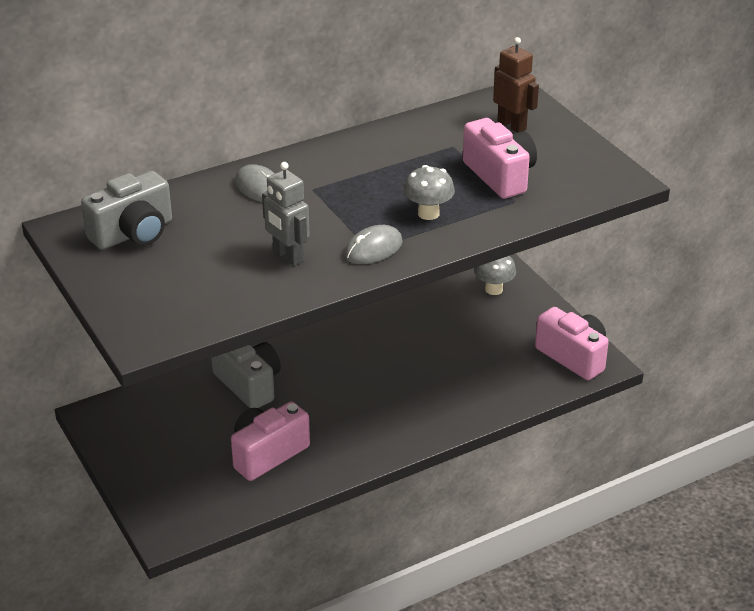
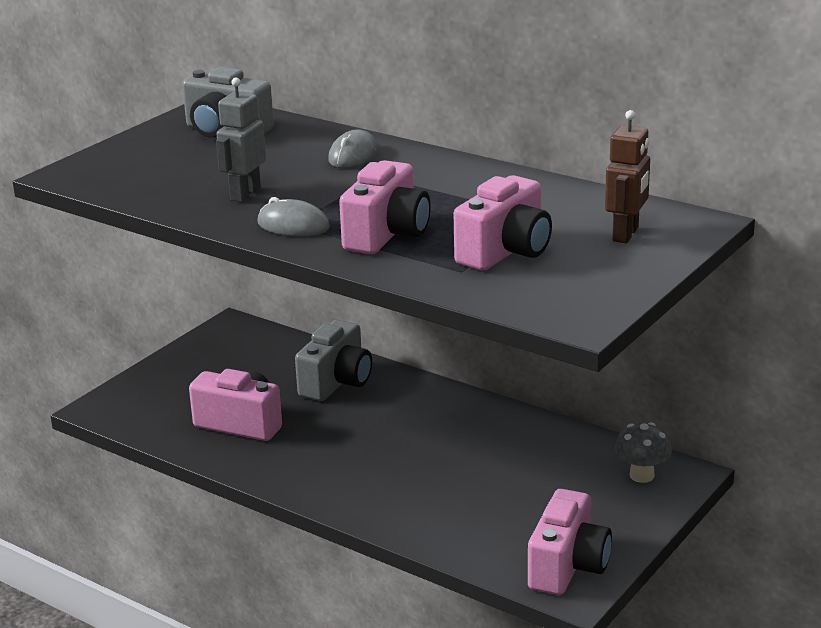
camera: 65 degrees right, 10 degrees down
grey mushroom [404,165,455,220] -> pink camera [339,160,431,254]

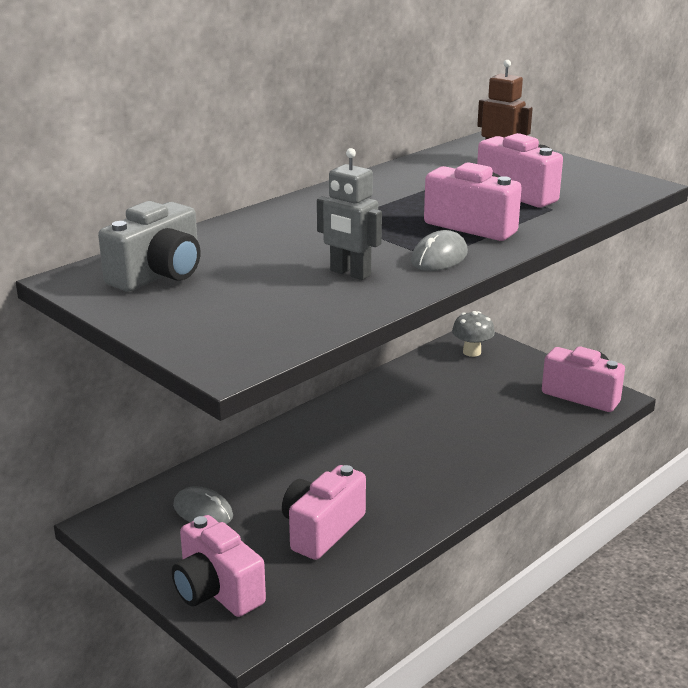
camera: 80 degrees left, 0 degrees up
grey camera [295,320,372,401] -> none
grey mouse [328,129,378,168] -> grey mouse moved to [173,486,233,524]
none -> pink camera [172,515,266,617]

